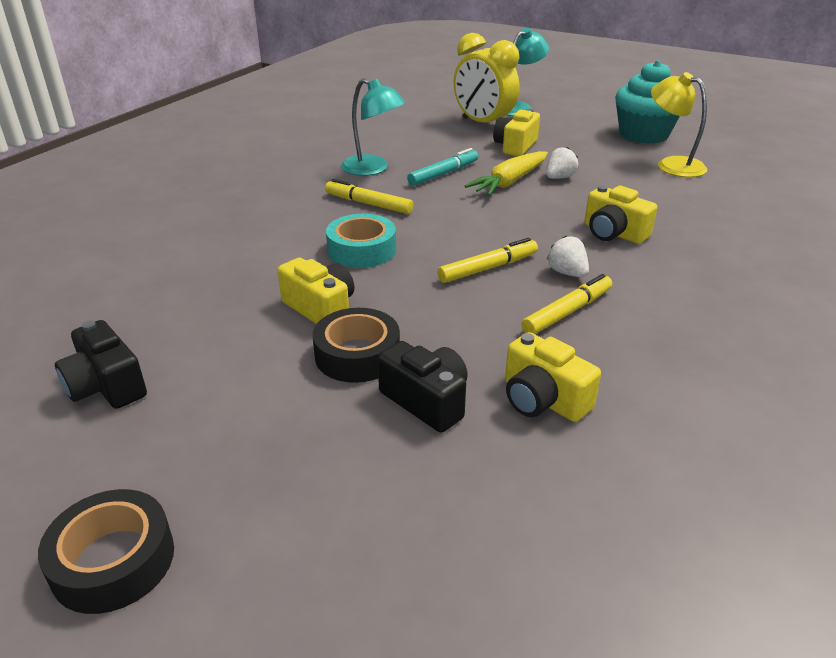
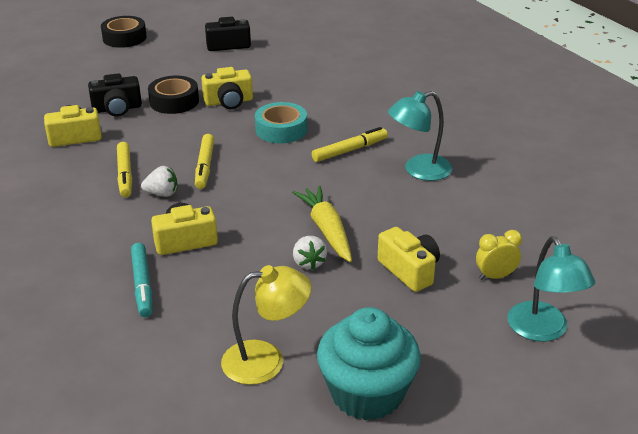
camera: 120 degrees right, 0 degrees up
turquoise marker [407,148,478,186] -> turquoise marker moved to [131,243,153,317]
yellow clock [454,33,520,123] -> yellow clock [476,230,522,280], size x0.48

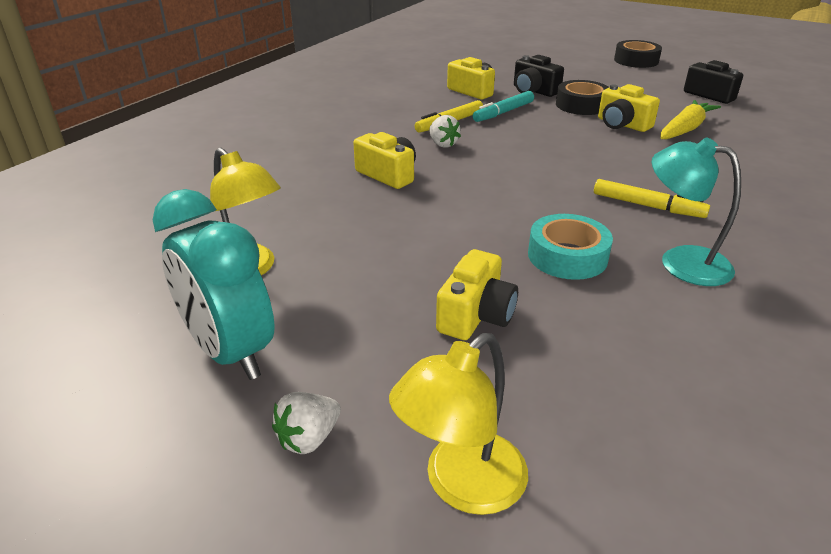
camera: 60 degrees right, 0 degrees up
turquoise marker [131,243,153,317] -> turquoise marker moved to [473,91,534,122]
yellow marker [195,134,214,189] -> none
turquoise tape [255,102,307,143] -> turquoise tape moved to [528,214,613,280]
yellow carrot [292,186,352,262] -> yellow carrot moved to [660,100,721,139]
white strawberry [293,236,327,270] -> white strawberry moved to [272,392,341,454]
turquoise cupcake [317,307,421,421] -> turquoise clock [153,189,275,380]
yellow clock [476,230,522,280] -> none
turquoise lamp [507,236,595,342] -> yellow lamp [389,333,528,515]

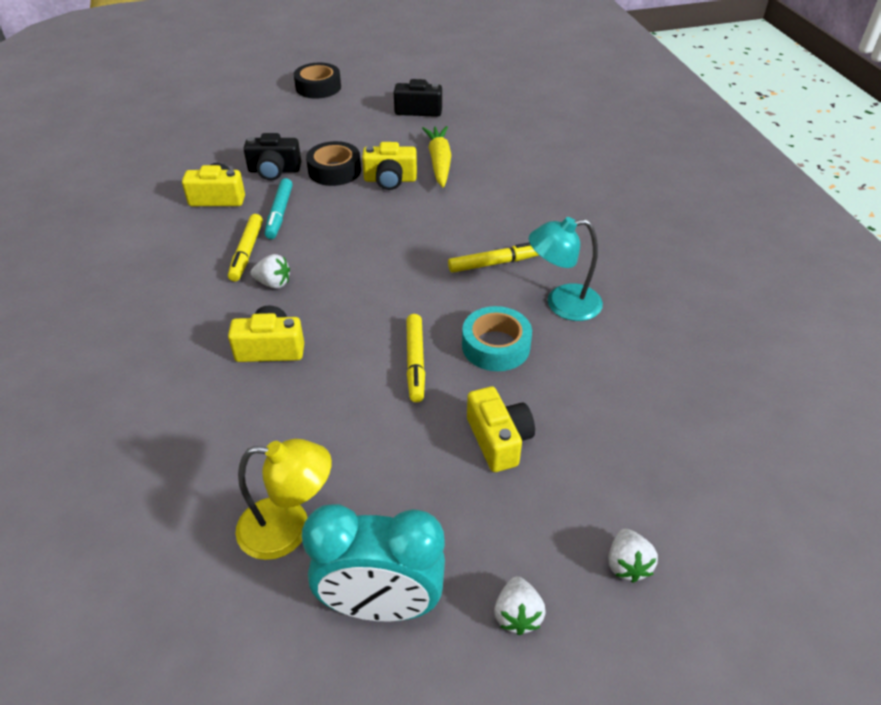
camera: 45 degrees left, 10 degrees up
yellow lamp [389,333,528,515] -> white strawberry [609,529,658,583]
none -> yellow marker [406,314,425,402]

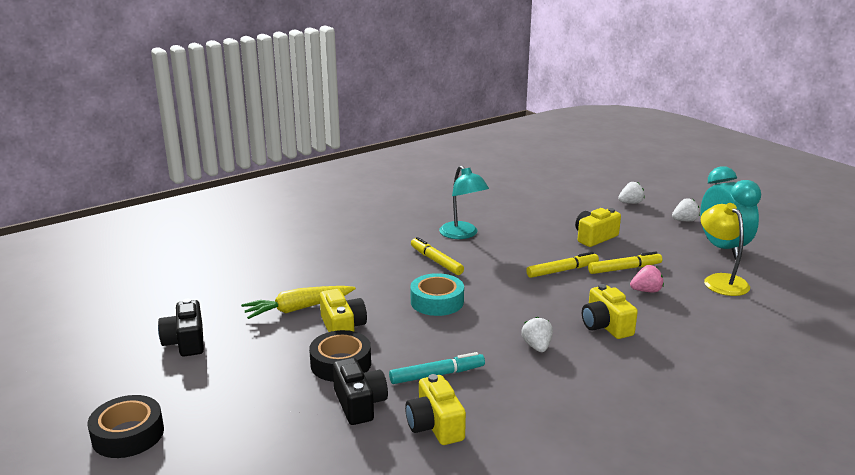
camera: 110 degrees left, 20 degrees down
yellow marker [228,214,263,282] -> yellow marker moved to [588,252,662,274]
turquoise tape [462,306,532,371] -> turquoise tape moved to [410,273,464,316]
none -> pink strawberry [630,265,664,292]

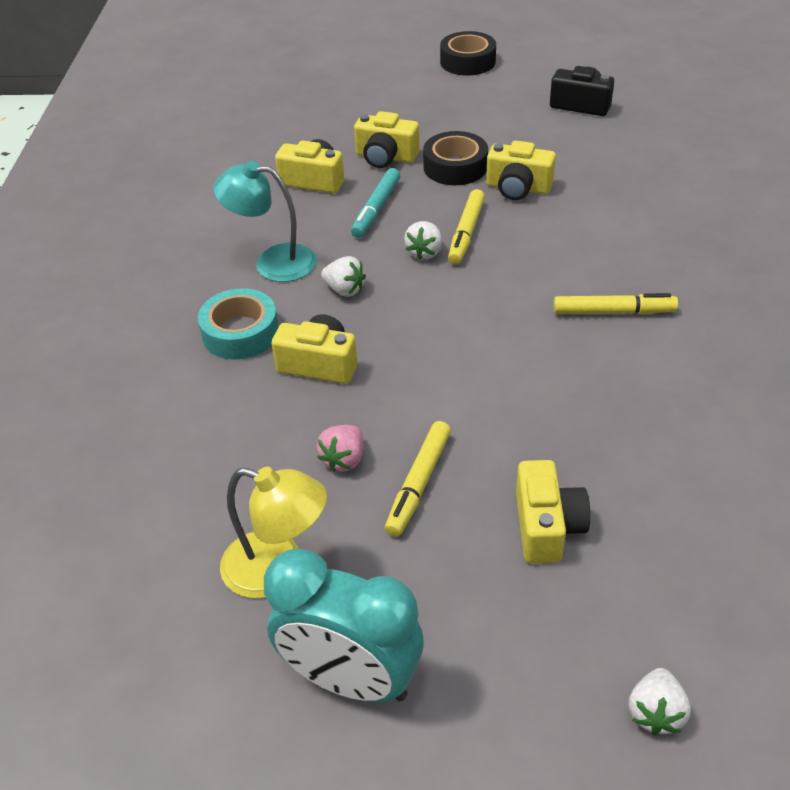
camera: 130 degrees right, 20 degrees up
yellow carrot [241,286,356,319] -> none
black camera [333,358,388,425] -> yellow camera [354,111,419,168]
turquoise tape [410,273,464,316] -> turquoise tape moved to [198,288,279,359]
turquoise lamp [439,165,489,239] -> turquoise lamp moved to [213,161,317,282]
yellow marker [526,252,599,278] -> yellow marker moved to [448,189,485,264]
white strawberry [672,198,700,221] -> white strawberry moved to [404,221,442,260]

